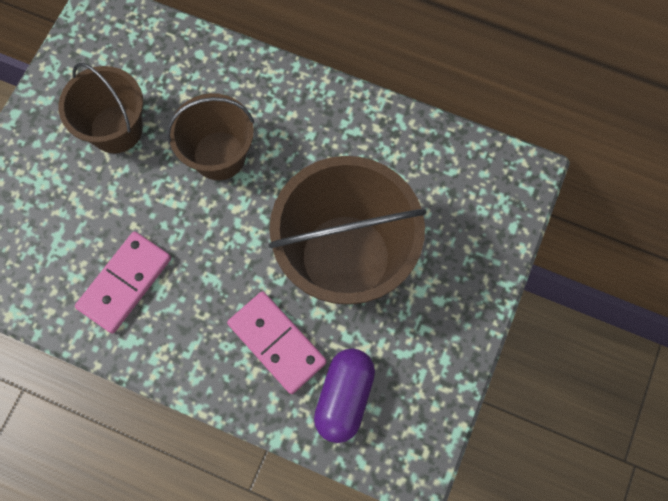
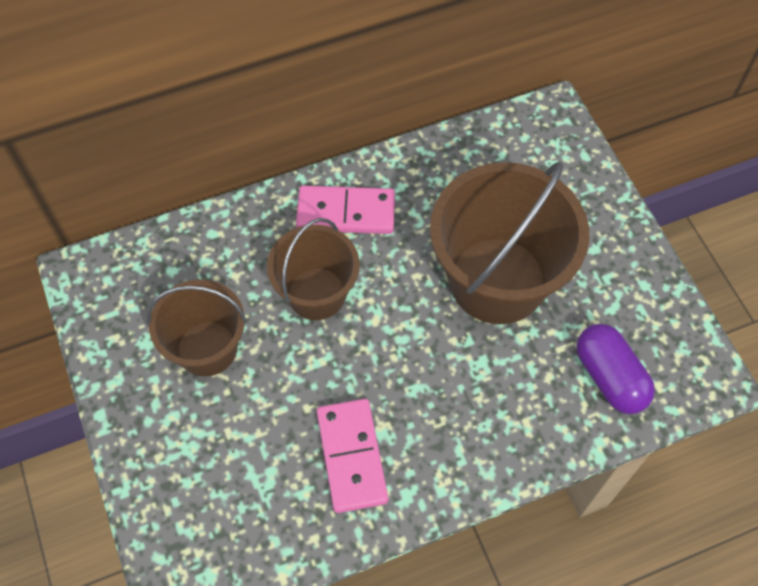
camera: 45 degrees left, 10 degrees down
pink domino [227,291,327,394] -> pink domino moved to [296,185,395,234]

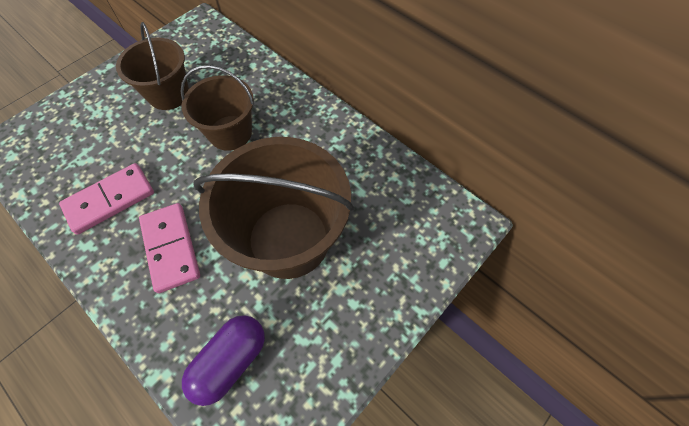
camera: 65 degrees right, 0 degrees up
pink domino [296,185,395,234] -> pink domino moved to [139,203,200,293]

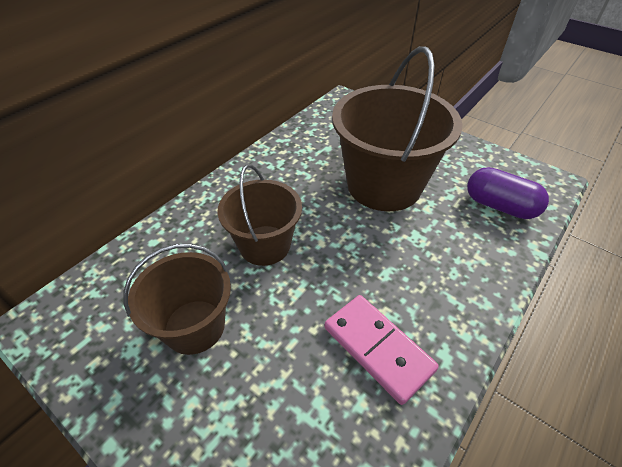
camera: 95 degrees left, 15 degrees down
pink domino [139,203,200,293] -> none

